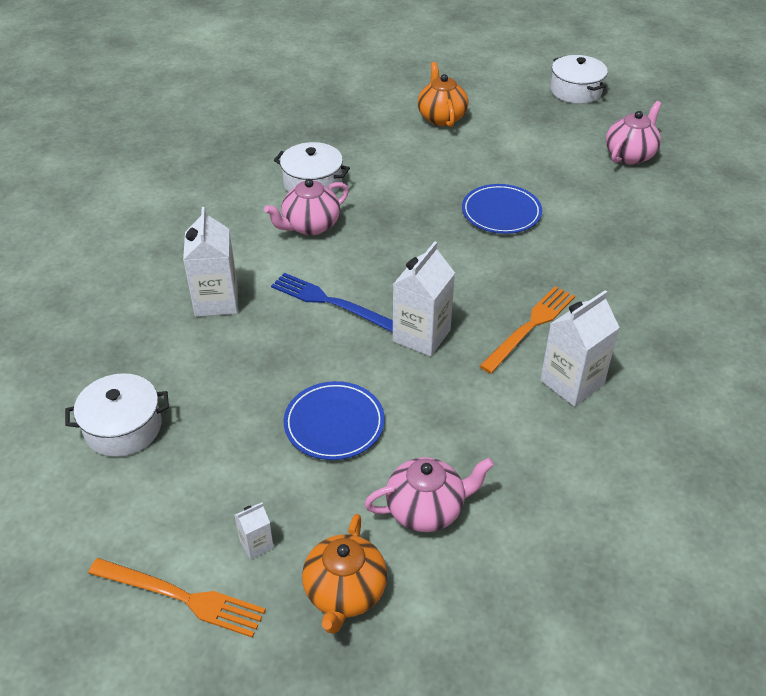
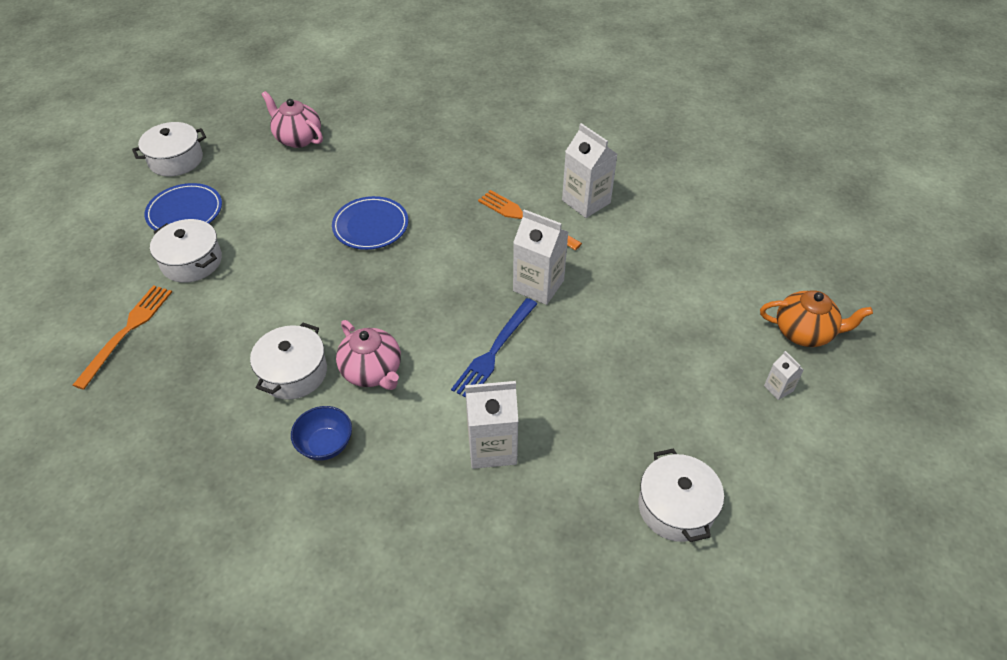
camera: 90 degrees left, 5 degrees up
orange fork [88,558,266,638] -> orange fork moved to [73,285,172,390]
blue plate [284,381,385,460] -> blue plate moved to [144,183,222,231]
pink teapot [364,457,494,532] -> none
orange teapot [417,62,468,127] -> white pot [150,219,222,283]
none -> blue bowl [291,406,352,460]

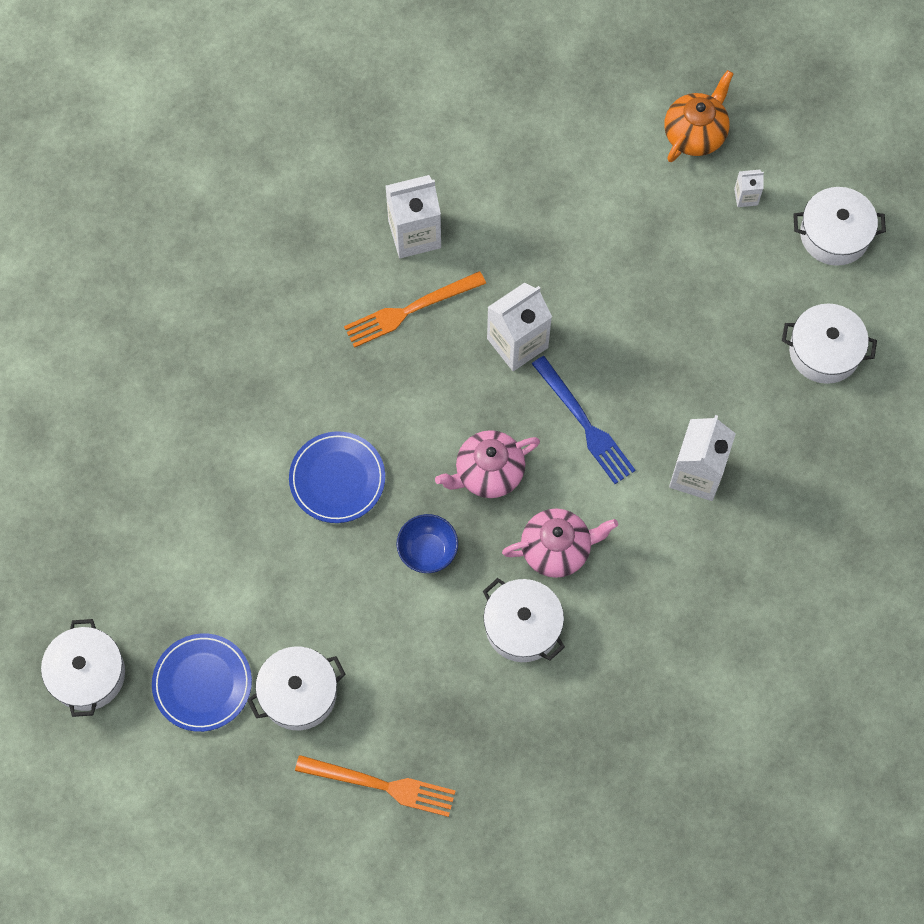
camera: 65 degrees left, 20 degrees up
orange fork [73,285,172,390] -> orange fork turned 150 degrees clockwise [295,755,455,817]
pink teapot [261,91,323,148] -> pink teapot moved to [435,430,540,498]
blue bowl [291,406,352,460] -> blue bowl moved to [397,514,458,573]
none -> white pot [793,187,886,266]

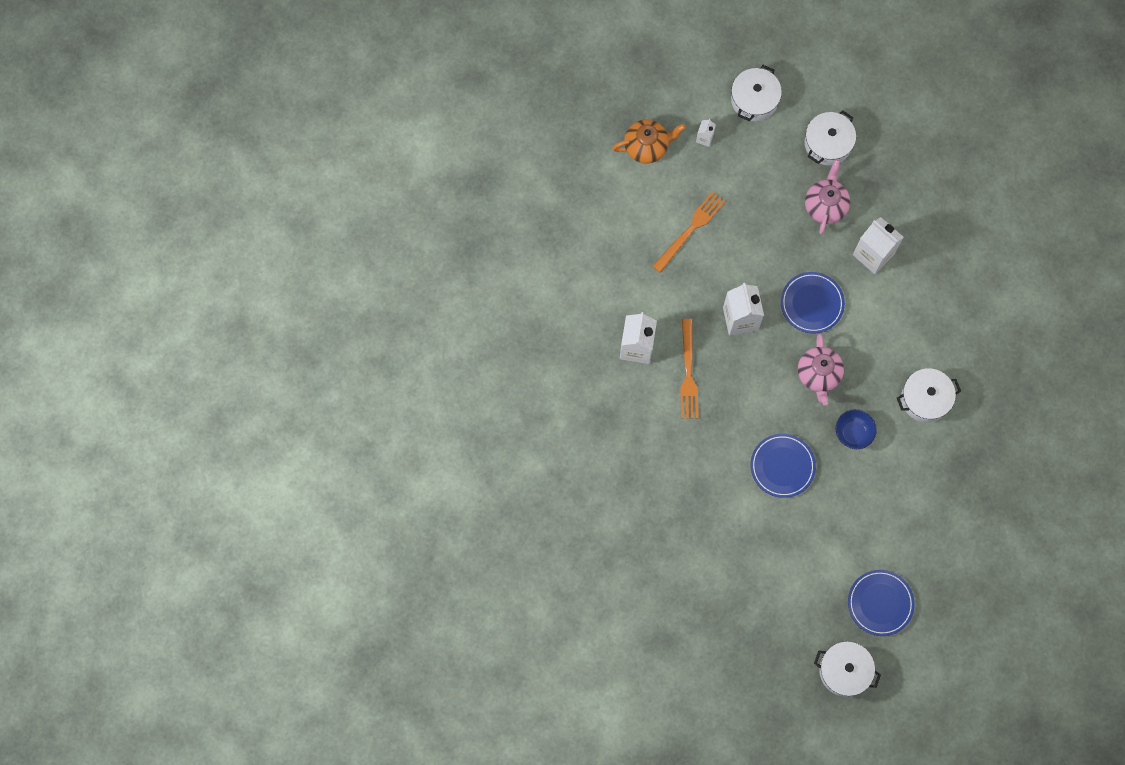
camera: 65 degrees left, 5 degrees up
white pot [247,646,346,730] -> none
orange fork [295,755,455,817] -> orange fork moved to [652,191,726,273]
pink teapot [502,508,618,578] -> pink teapot moved to [805,159,850,234]
blue fork [532,356,636,484] -> blue plate [781,272,845,333]
orange teapot [664,70,734,162] -> orange teapot turned 105 degrees clockwise [612,119,686,164]

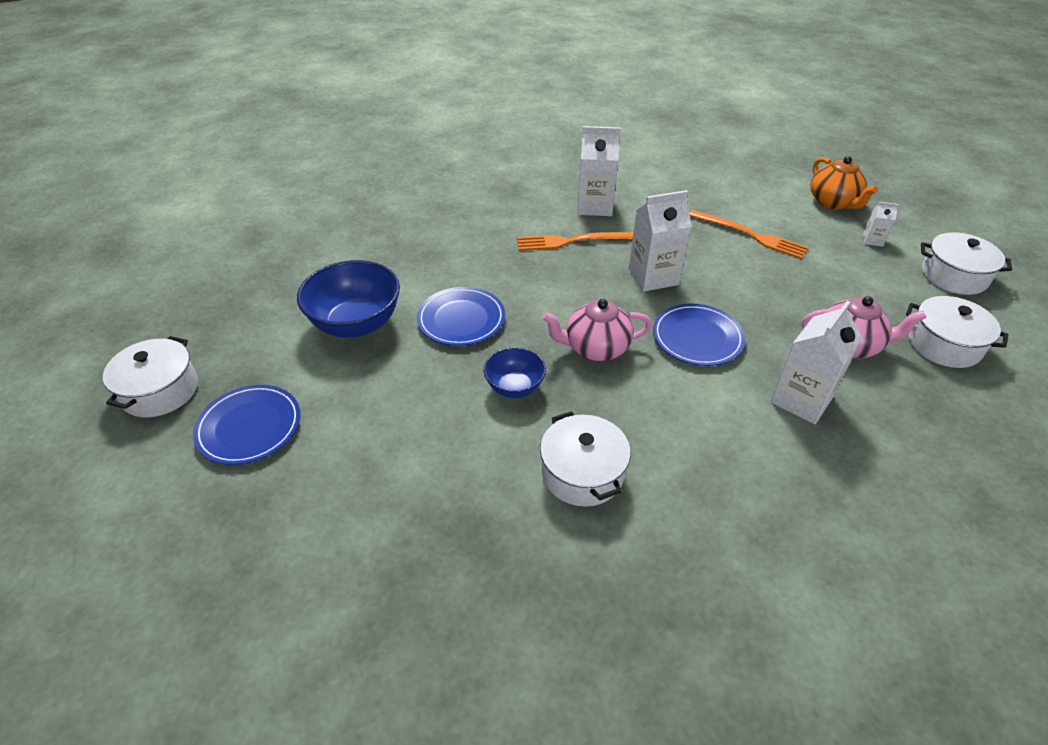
camera: 85 degrees right, 30 degrees down
none -> blue bowl [297,260,400,337]

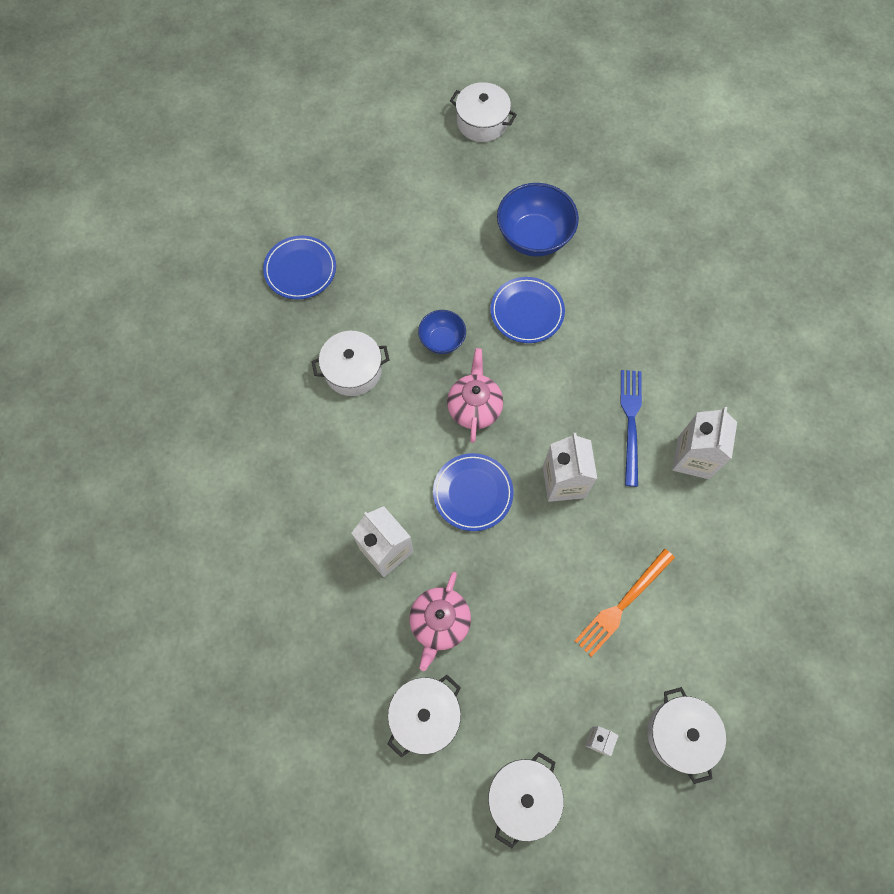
camera: 100 degrees right, 25 degrees up
blue plate [193,385,301,465] -> blue plate moved to [263,235,336,299]
orange fork [517,232,634,251] -> blue fork [621,370,642,487]
orange teapot [811,156,878,210] -> white pot [647,687,726,784]

